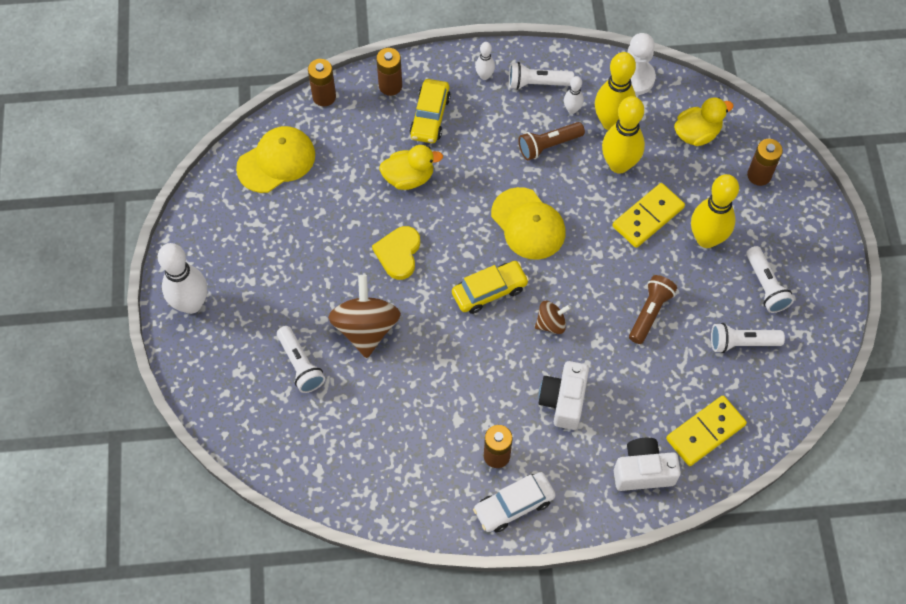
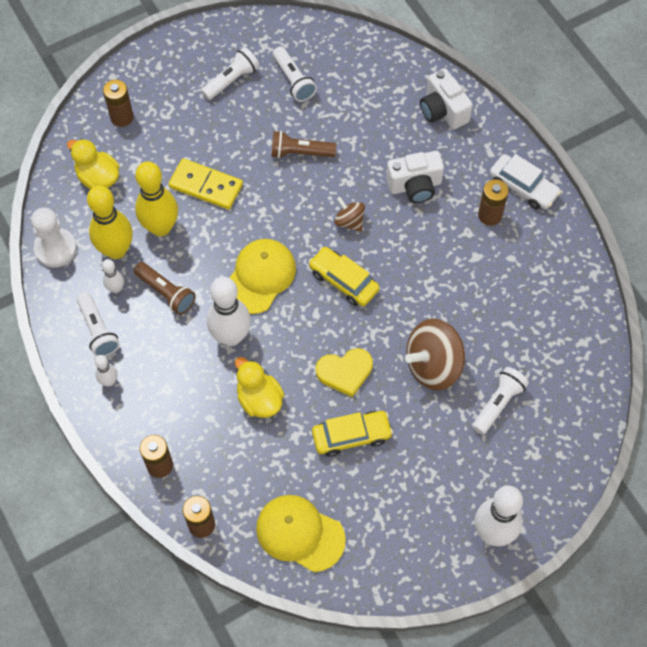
camera: 115 degrees left, 0 degrees up
yellow car [409,79,451,143] -> yellow car moved to [312,411,393,457]
yellow domino [666,396,747,466] -> none
yellow bowling pin [691,174,739,248] -> none
none -> white bowling pin [207,277,251,346]

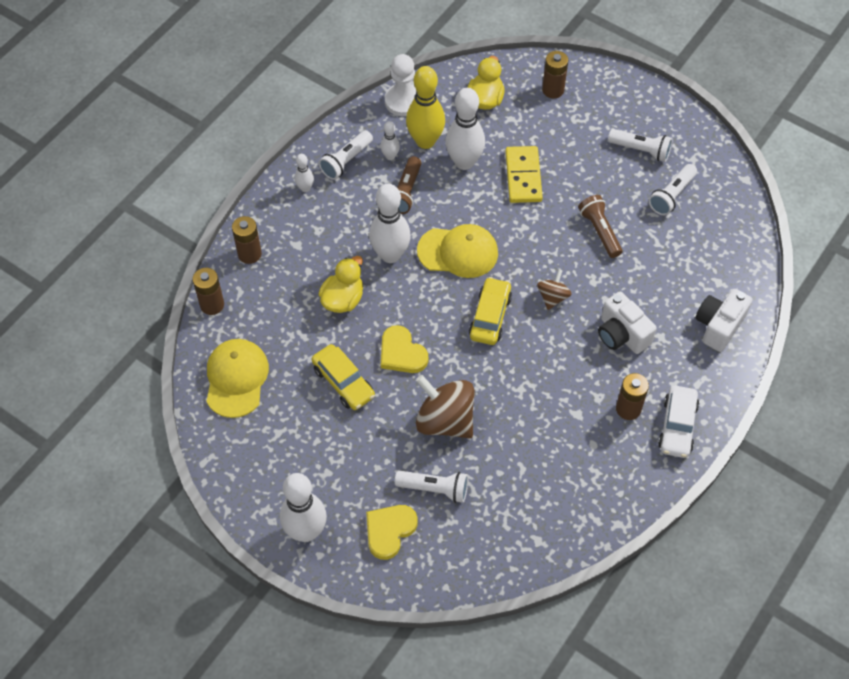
camera: 65 degrees right, 5 degrees down
yellow bowling pin [135,161,178,237] -> white bowling pin [446,88,485,170]
none -> yellow heart [366,505,418,560]

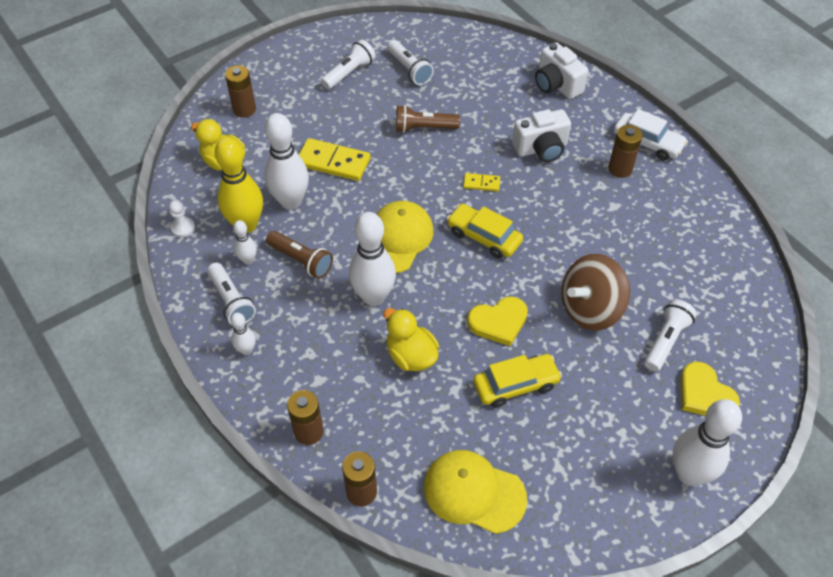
camera: 70 degrees left, 5 degrees down
white pawn [385,54,416,116] -> white pawn [169,200,195,238], size x0.55
brown spinning top [537,269,572,310] -> yellow domino [463,173,500,192]

